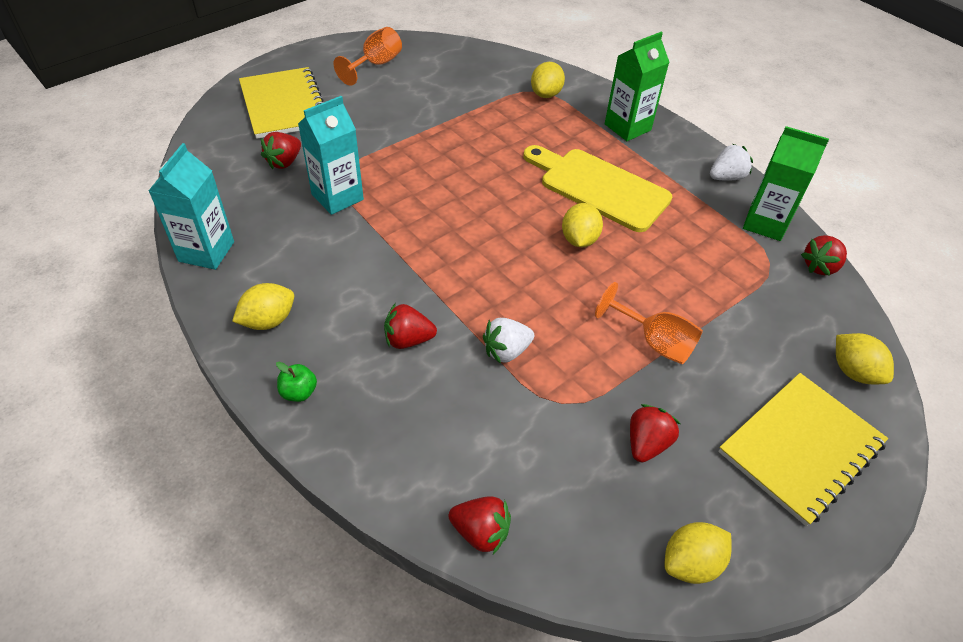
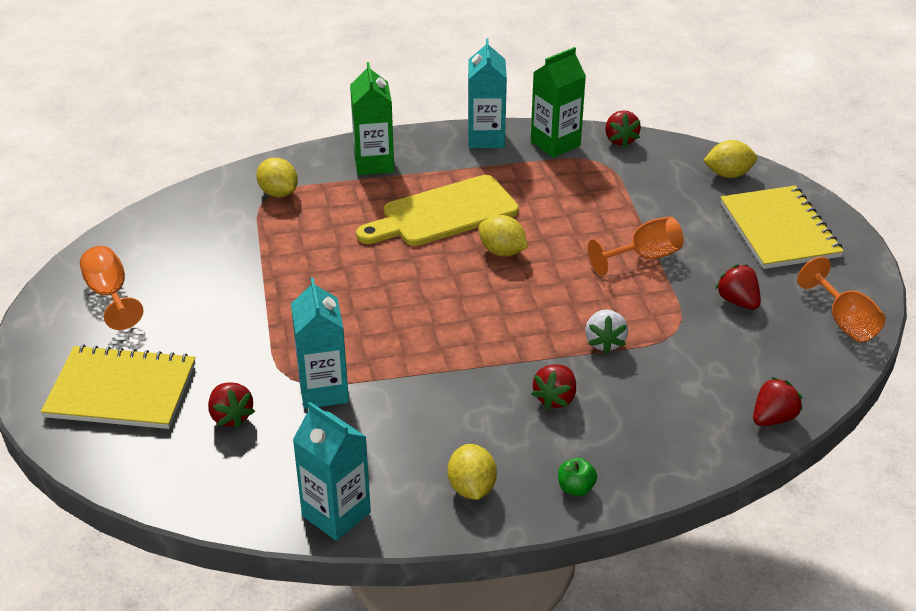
camera: 60 degrees left, 10 degrees down
yellow lemon [664,522,732,584] -> orange goblet [797,257,886,342]
white strawberry [710,144,753,181] -> turquoise carton [468,38,507,148]

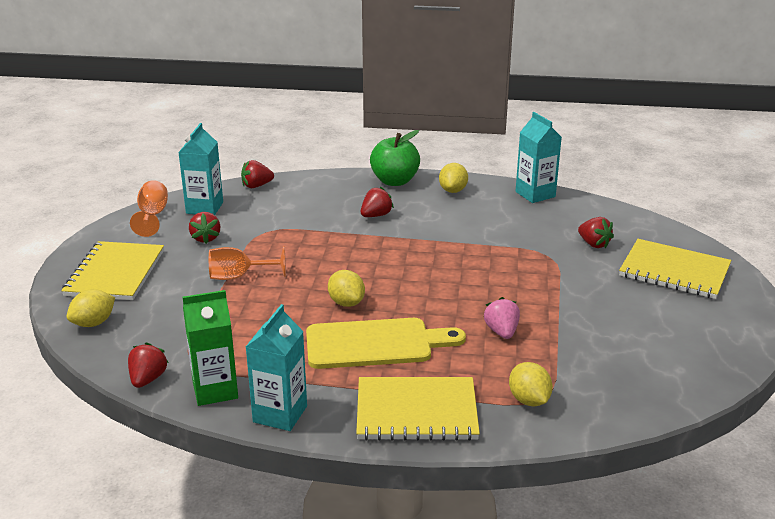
camera: 160 degrees left, 10 degrees down
orange goblet [80,246,143,330] -> none
red strawberry [208,382,255,428] -> red strawberry turned 150 degrees clockwise [578,217,614,249]
turquoise carton [291,277,349,409] -> turquoise carton moved to [178,123,223,215]
green carton [350,62,394,175] -> yellow notebook [356,377,480,441]
green apple [558,458,597,496] -> green apple [370,130,420,186], size x2.19
white strawberry [585,310,628,354] -> none
yellow lemon [703,140,757,178] -> yellow lemon turned 60 degrees counterclockwise [67,289,115,327]
none -> pink strawberry [484,297,520,339]

